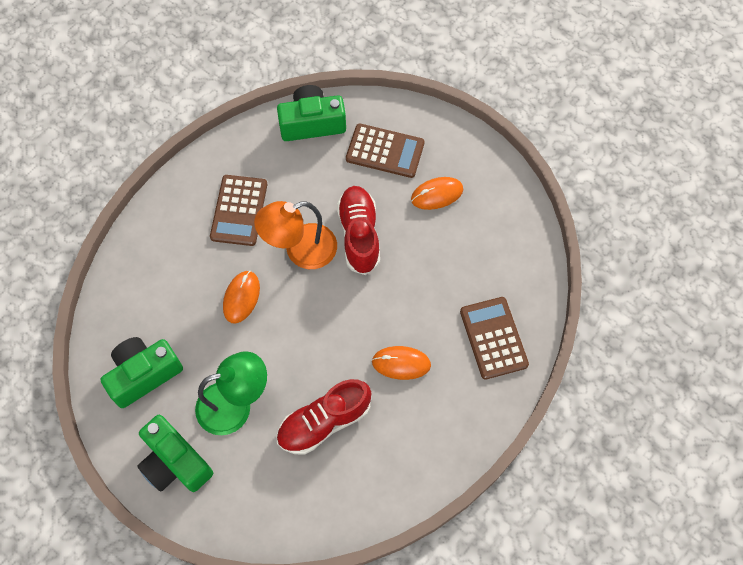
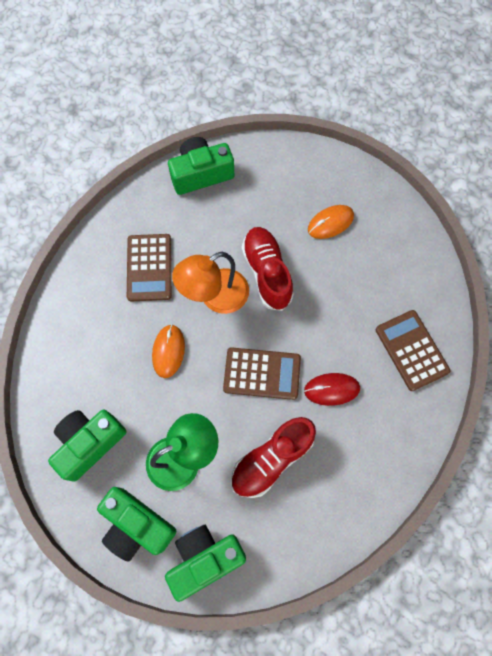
camera: 10 degrees left, 5 degrees up
brown calculator [346,123,425,178] -> brown calculator moved to [223,347,301,400]
orange mouse [372,346,431,380] -> red mouse [304,373,360,406]
none -> green camera [165,525,246,602]

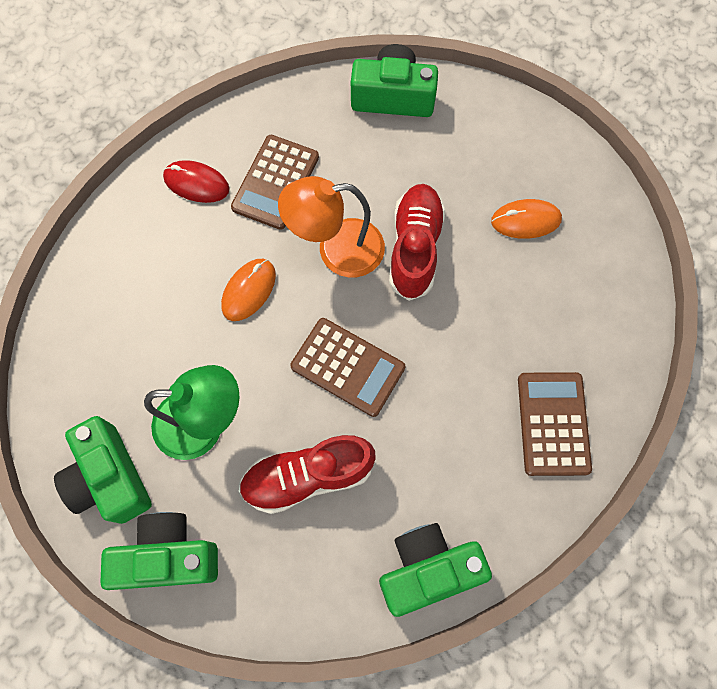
camera: 25 degrees right, 0 degrees up
green camera [48,410,126,482] -> green camera moved to [379,523,492,617]
red mouse [304,373,360,406] -> red mouse moved to [163,160,230,203]

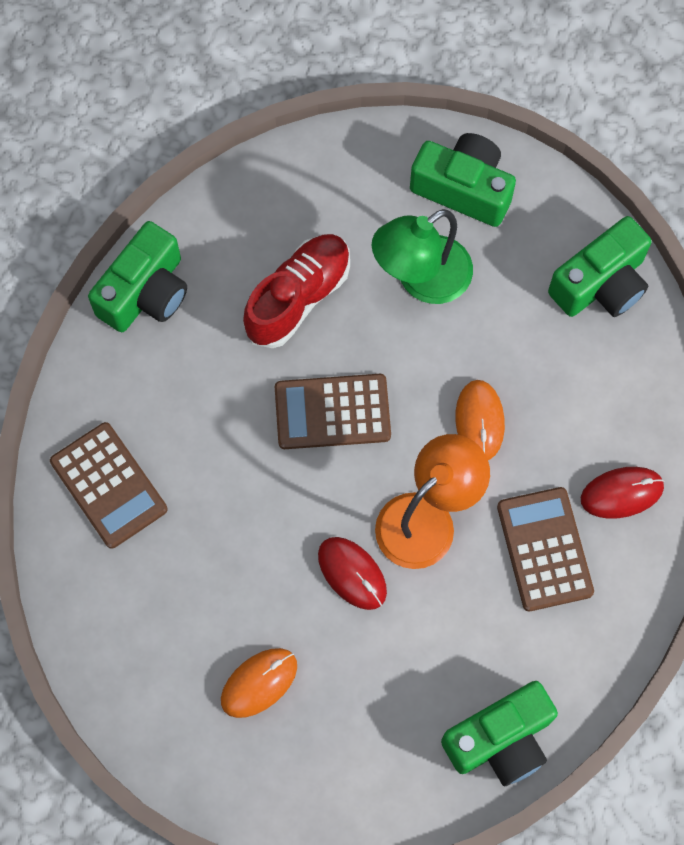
camera: 145 degrees right, 0 degrees up
green camera [100,512,218,590] -> green camera moved to [548,216,651,317]
red shoe [389,184,446,301] -> red mouse [318,537,387,610]

